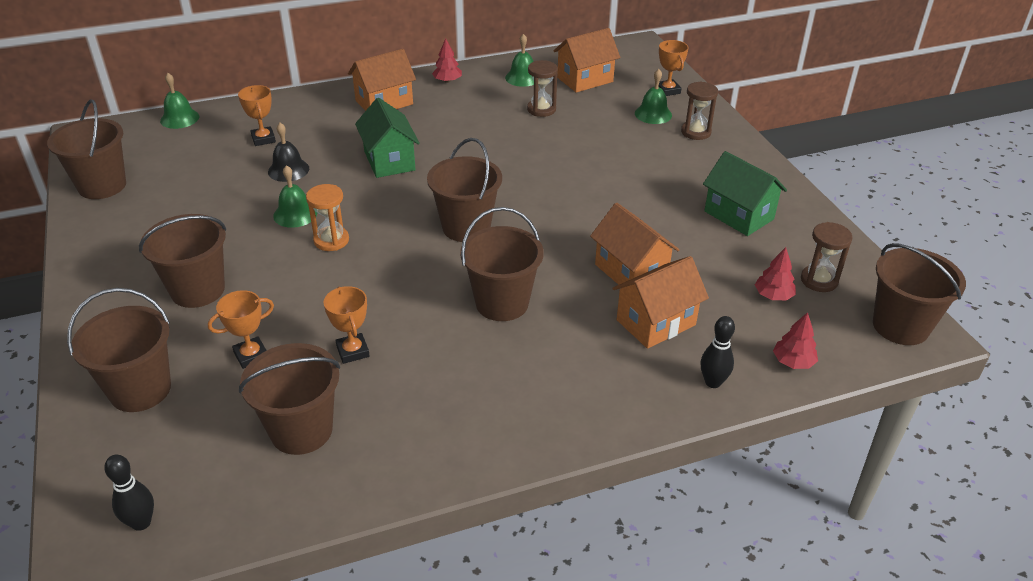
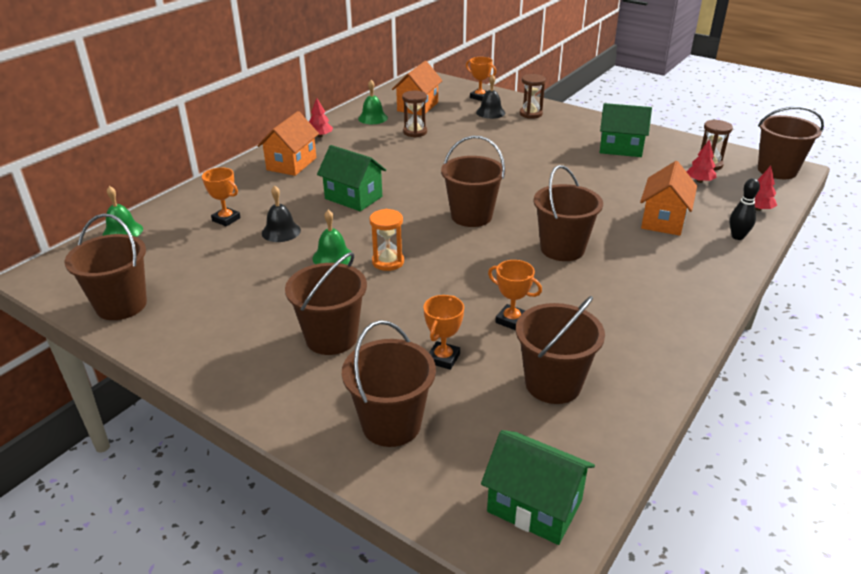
camera: 35 degrees left, 5 degrees down
black bowling pin [104,454,154,531] -> green house [481,430,595,545]
orange house [590,203,679,285] -> none
green bell [635,69,672,124] -> black bell [476,74,505,119]

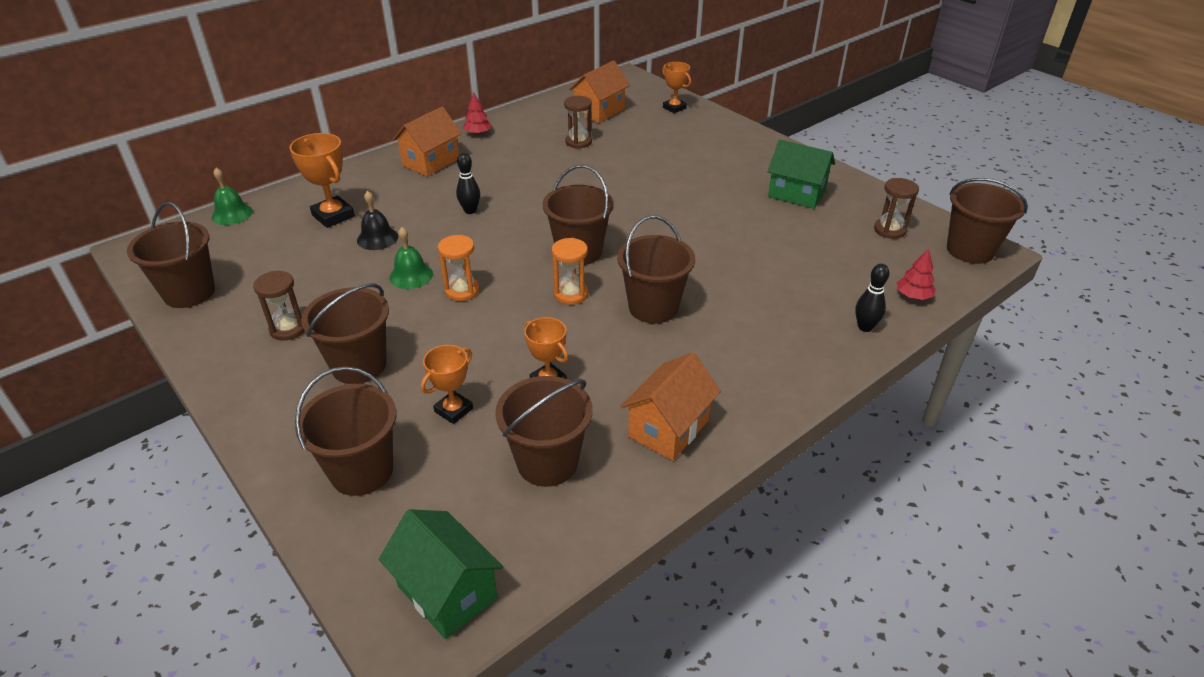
camera: 15 degrees right, 5 degrees up
orange trophy [202,168,241,226] -> orange trophy [289,133,355,228], size x1.51
green house [317,145,386,211] -> black bowling pin [456,153,480,214]
green bell [358,80,388,124] -> none
black bell [476,74,505,119] -> none
brown hourglass [520,74,546,119] -> brown hourglass moved to [253,271,305,340]
orange house [640,161,697,236] -> orange house moved to [621,352,721,461]
red tree [686,139,717,183] -> none
none -> orange hourglass [551,238,588,305]

